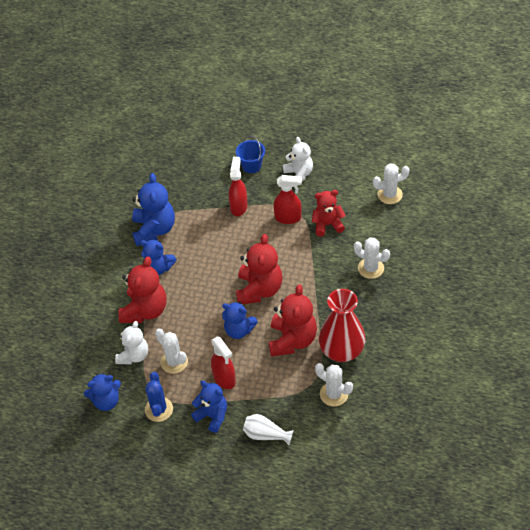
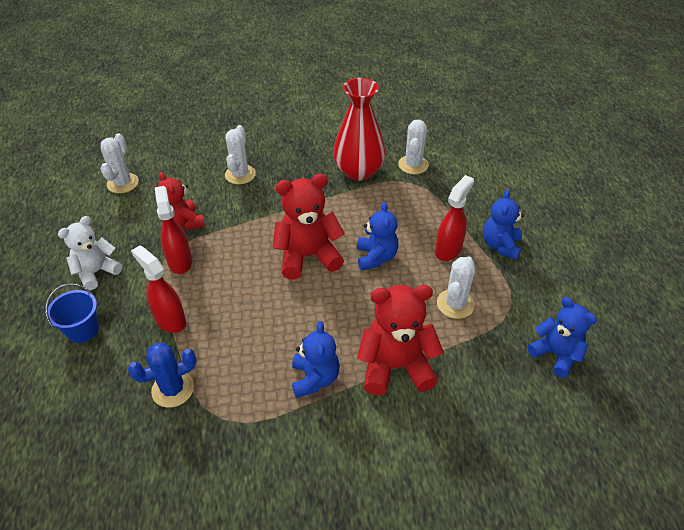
camera: 115 degrees left, 5 degrees down
white teddy bear [115,321,148,365] -> none
blue teddy bear [132,173,175,246] -> none
blue cactus [145,372,173,422] -> blue cactus moved to [128,343,196,408]
red spray bottle [229,157,248,216] -> red spray bottle turned 60 degrees clockwise [131,245,186,333]
white vase [243,414,294,445] -> none
red teddy bear [269,285,317,357] -> none
white cactus [373,163,410,204] -> white cactus turned 45 degrees clockwise [101,133,139,193]

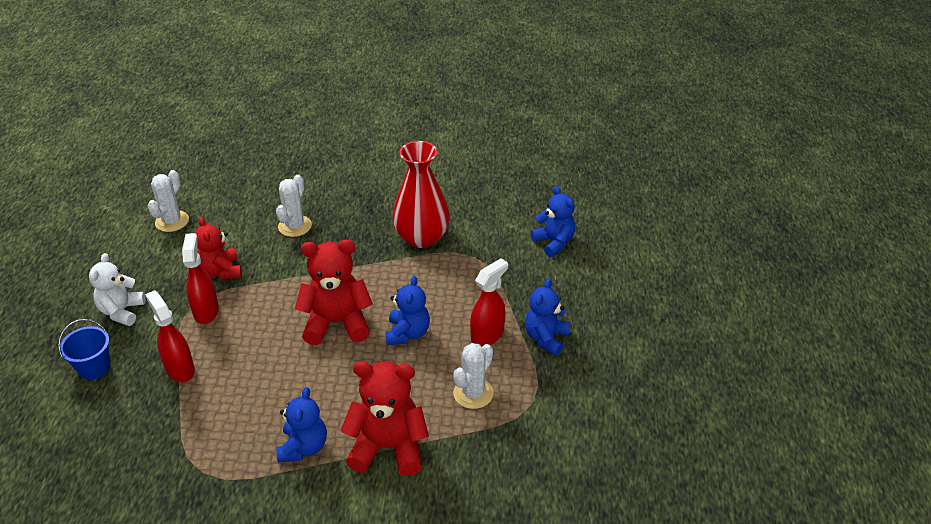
camera: 10 degrees right, 5 degrees down
white teddy bear [58,216,122,290] -> white teddy bear turned 45 degrees counterclockwise [89,253,146,326]
blue cactus [128,343,196,408] -> none
white cactus [398,119,429,174] -> none
blue teddy bear [527,297,597,378] -> blue teddy bear moved to [531,186,575,257]

